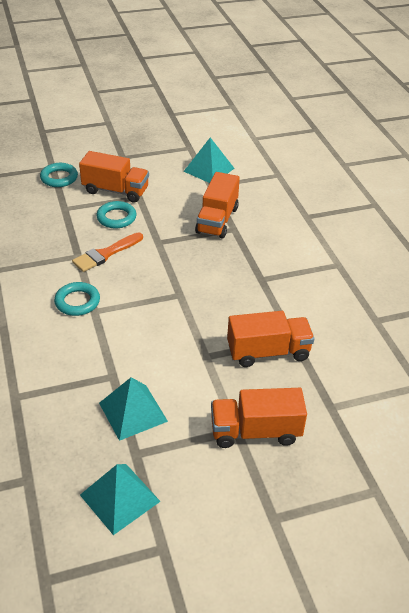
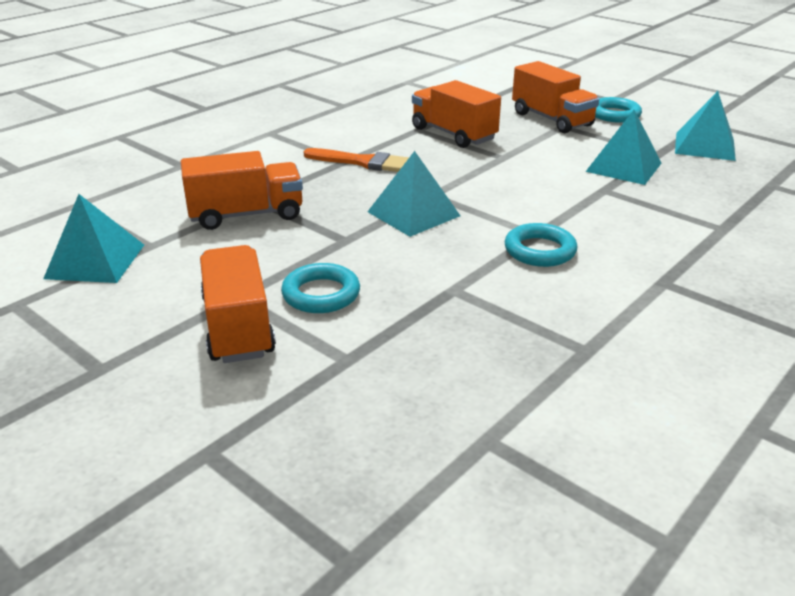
camera: 120 degrees left, 10 degrees down
turquoise ring [40,163,78,187] -> turquoise ring moved to [595,97,642,123]
orange brush [72,232,143,272] -> orange brush moved to [304,148,409,172]
none -> turquoise pyramid [368,151,460,237]

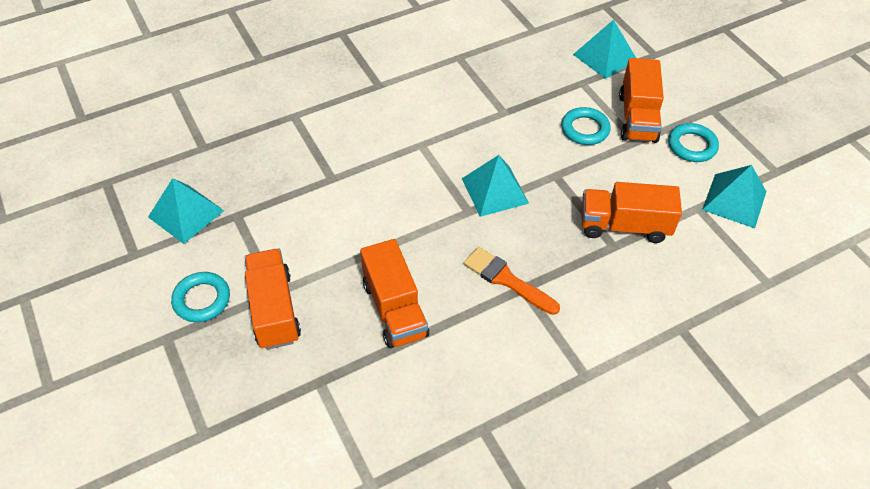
camera: 160 degrees left, 20 degrees up
turquoise ring [505,223,577,267] -> turquoise ring moved to [668,123,719,162]
turquoise pyramid [586,110,661,185] -> turquoise pyramid moved to [573,19,636,79]

